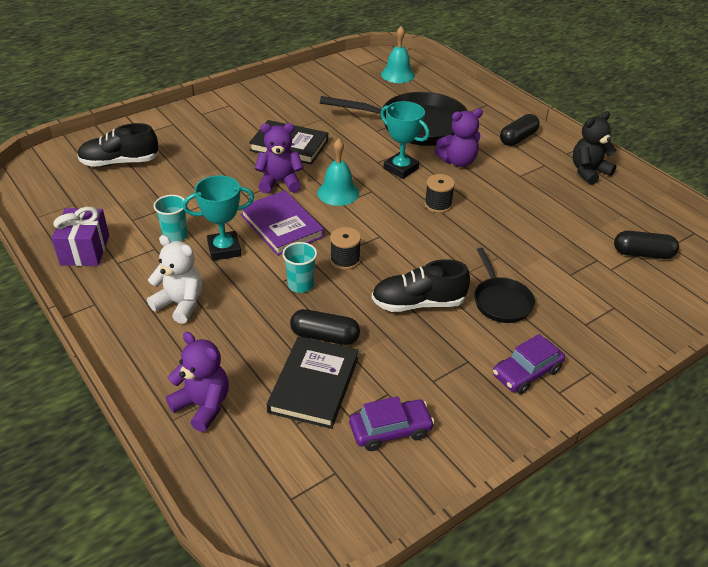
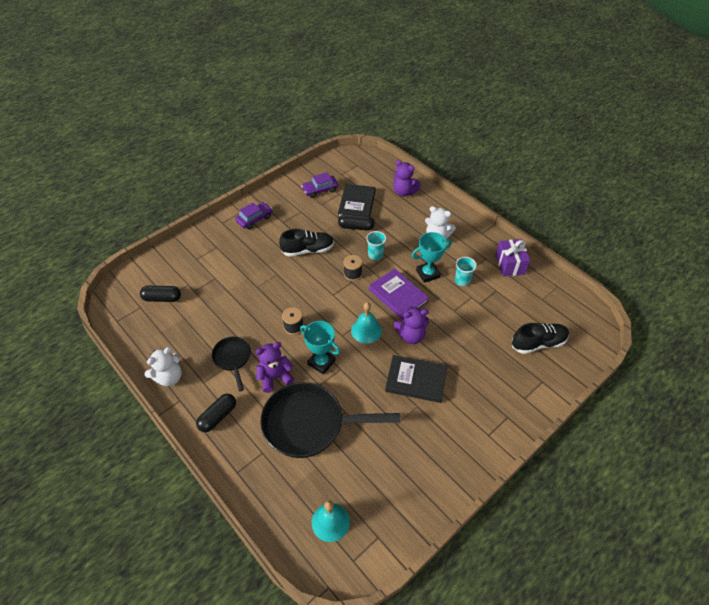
camera: 175 degrees right, 10 degrees up
black pan [474,248,535,323] -> black pan moved to [212,336,251,391]
black teddy bear [573,111,616,185] -> white teddy bear [145,347,182,386]

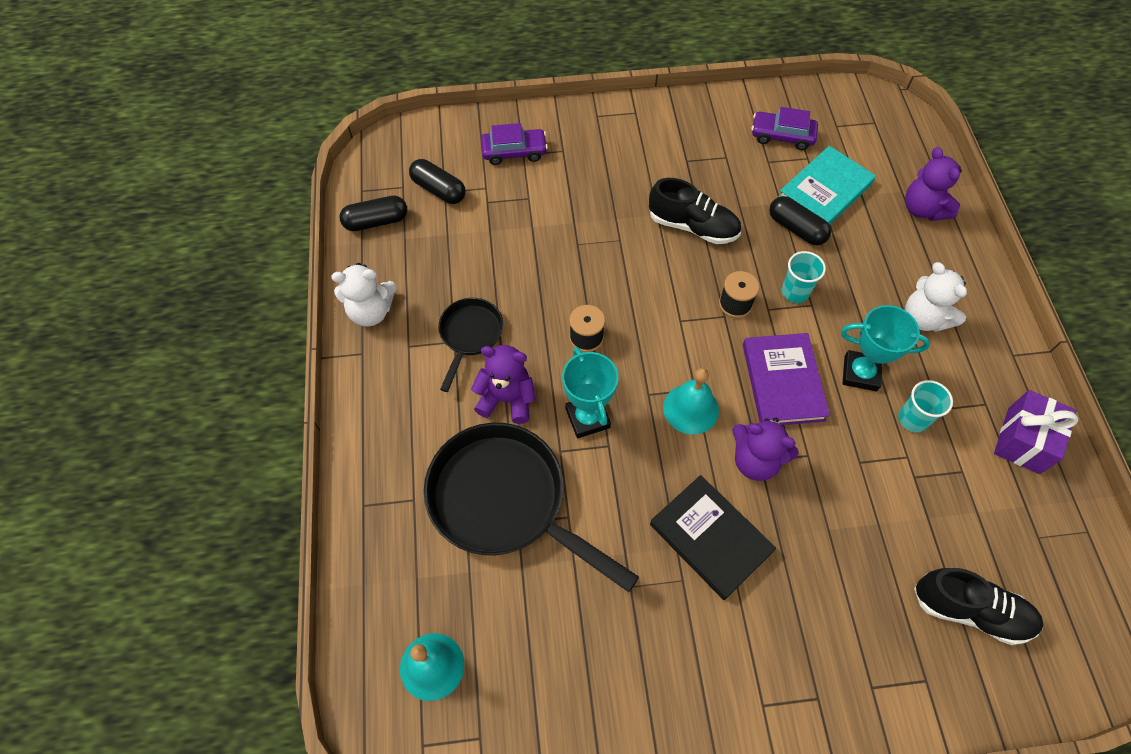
camera: 35 degrees right, 10 degrees up
black capsule [196,394,236,432] -> black capsule moved to [339,195,407,231]
purple car [235,202,272,230] -> purple car moved to [481,123,548,165]
black book [338,184,376,218] -> turquoise book [779,146,876,225]

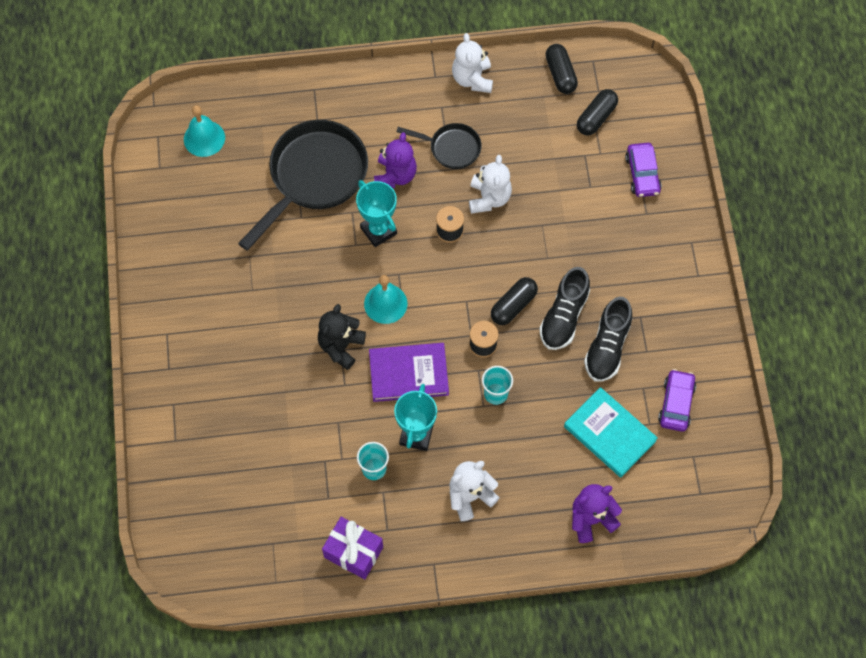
camera: 90 degrees right, 5 degrees up
turquoise trophy [562,347,618,438] -> turquoise trophy turned 75 degrees clockwise [356,180,397,247]
black book [650,475,776,600] -> none
purple teddy bear [732,418,799,481] -> black teddy bear [318,304,366,370]
black capsule [769,196,831,245] -> black capsule moved to [491,277,538,325]
black shoe [914,568,1044,645] -> black shoe moved to [584,297,632,382]
none -> white teddy bear [469,155,512,214]

